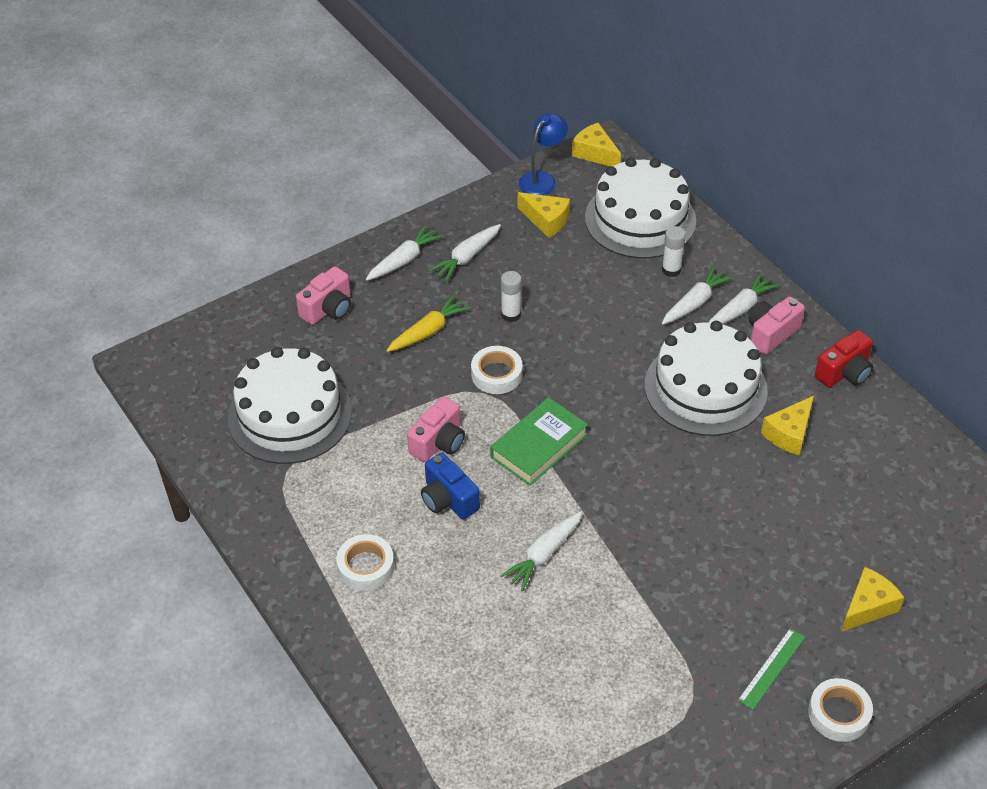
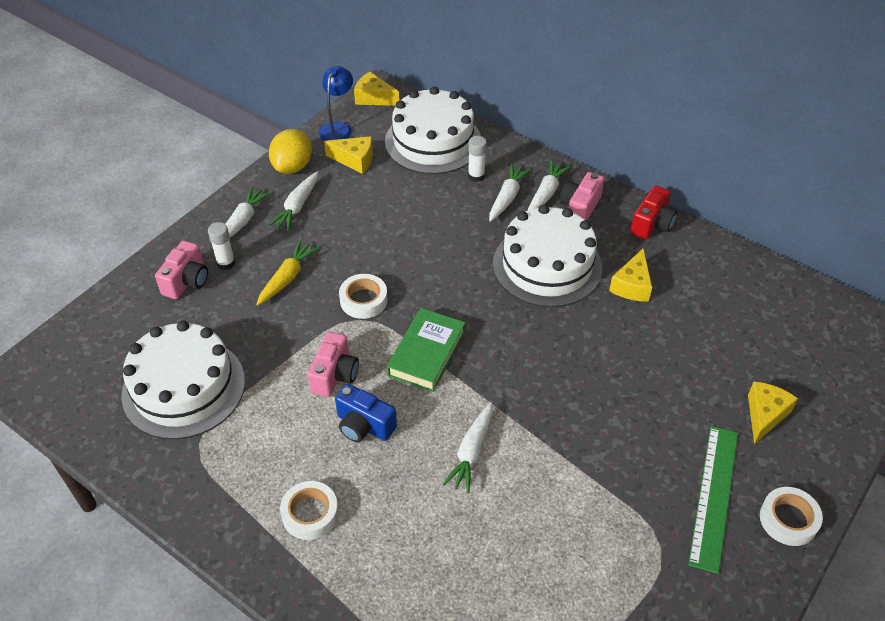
camera: 20 degrees left, 0 degrees up
white glue stick [501,271,522,322] -> white glue stick moved to [208,222,235,270]
green ruler [738,628,805,710] -> green ruler [688,426,738,574], size x1.72
none -> yellow lemon [269,129,312,174]

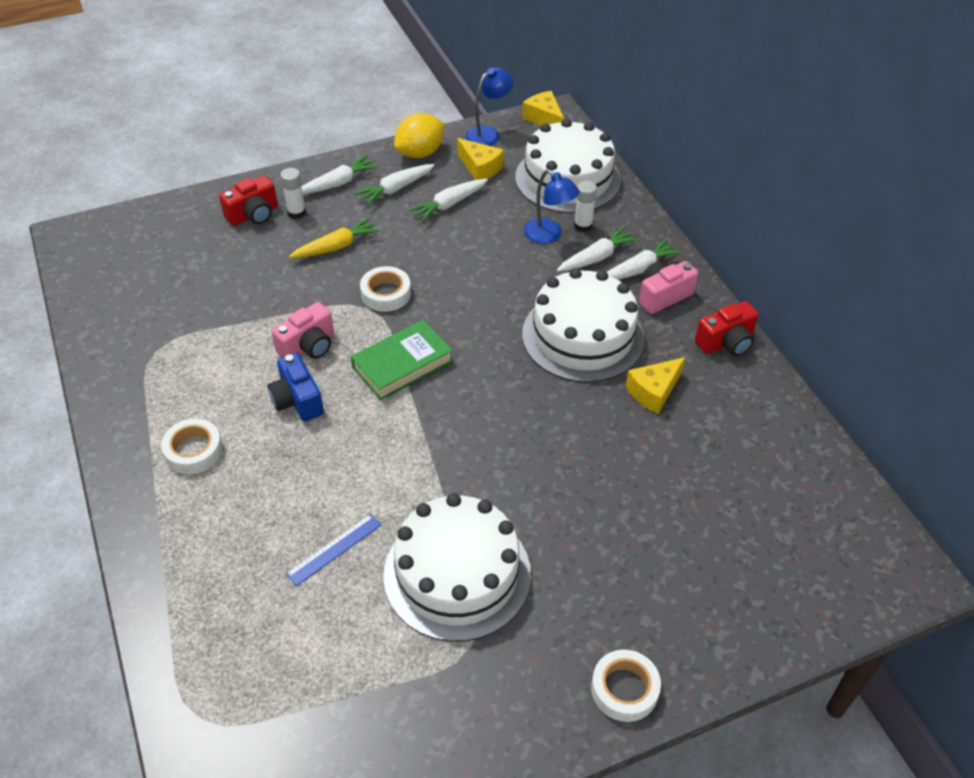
camera: 30 degrees right, 0 degrees up
white cake [121,321,245,439] -> white cake moved to [383,493,531,642]
pink camera [155,241,208,299] -> red camera [219,175,278,226]
white carrot [442,402,493,493] -> white carrot moved to [408,179,488,222]
green ruler [688,426,738,574] -> none
yellow cheese [748,381,798,444] -> none
none -> blue ruler [286,514,381,586]
none -> blue lamp [524,169,580,244]

